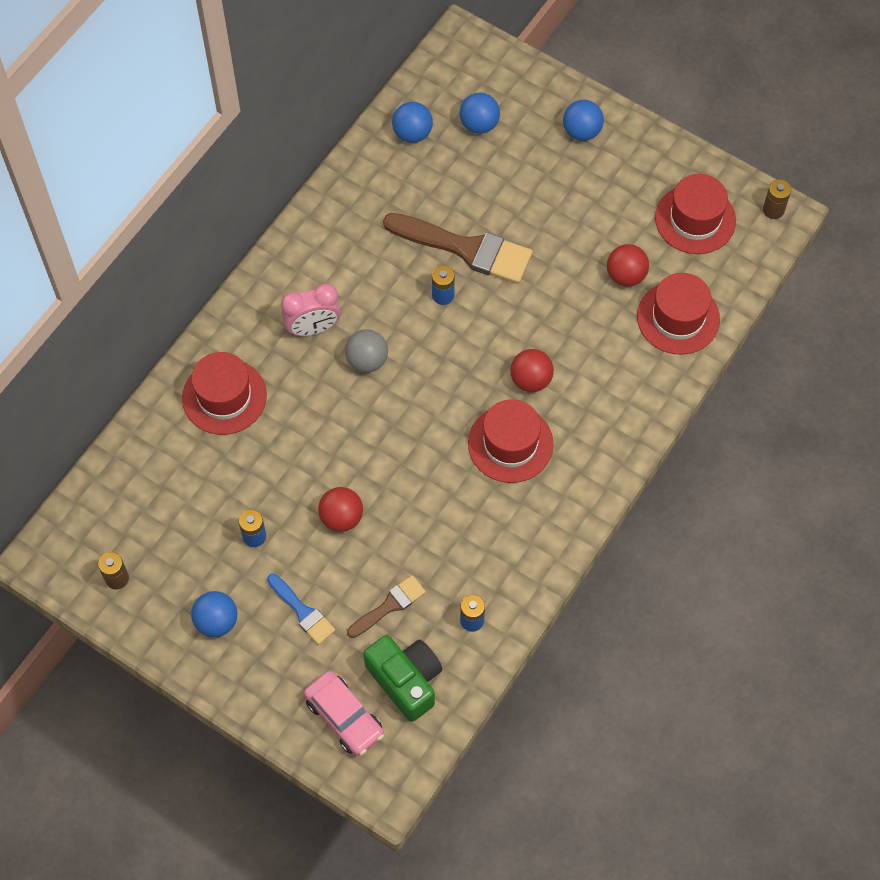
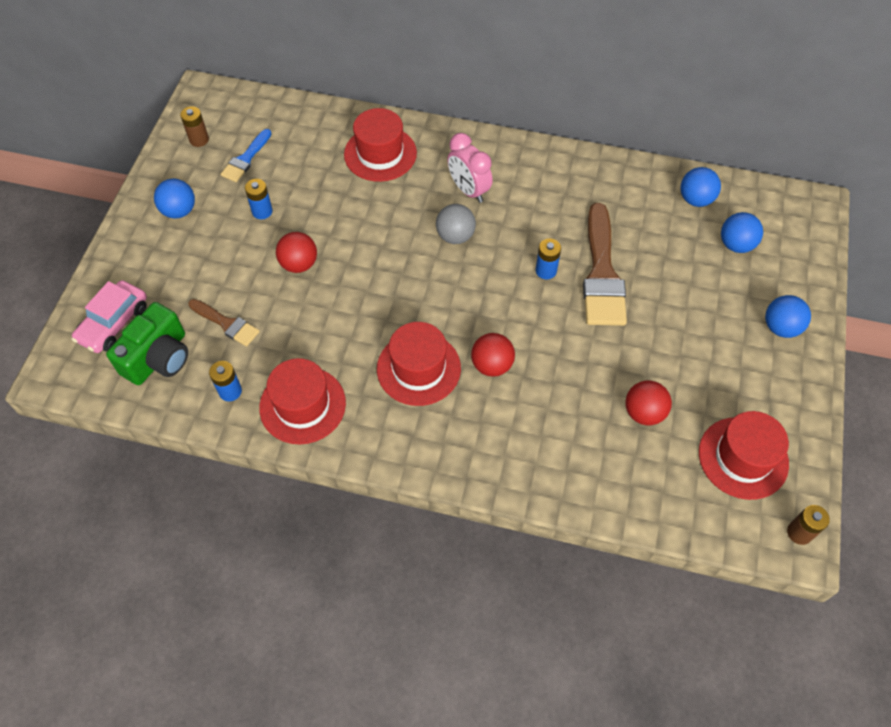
camera: 70 degrees right, 5 degrees down
blue brush [267,574,335,645] -> blue brush moved to [220,129,272,182]
red hat [637,273,720,355] -> red hat moved to [259,358,346,444]

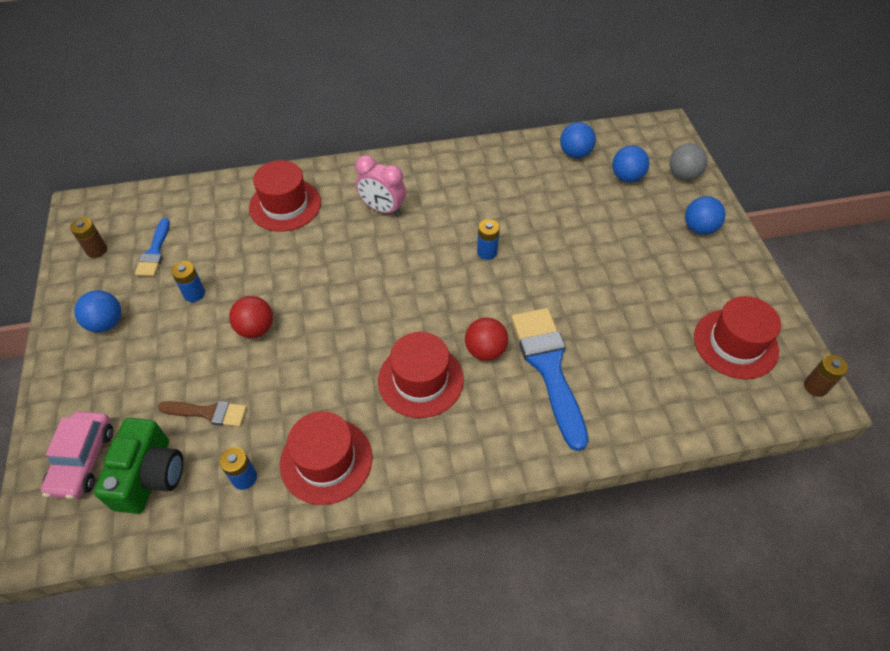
camera: 25 degrees left, 5 degrees down
grey ball [436,204,476,244] -> grey ball moved to [669,143,707,180]
brown brush [583,203,627,326] -> none
red ball [625,380,672,425] -> none
none -> blue brush [511,308,588,451]

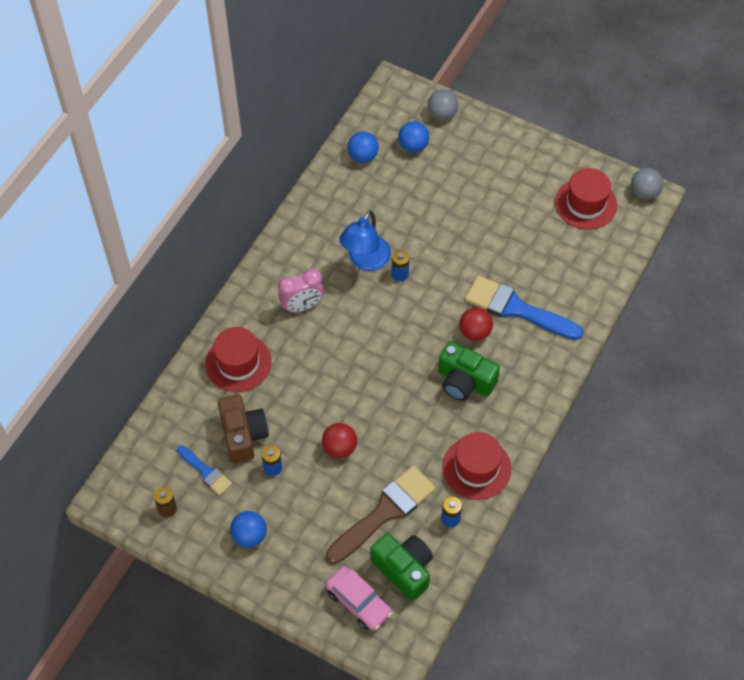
camera: 50 degrees left, 5 degrees up
brown brush [158,401,247,427] -> brown brush [326,466,436,564], size x1.87
red hat [378,332,464,418] -> green camera [438,342,500,401]
blue ball [685,196,726,235] -> none
brown battery [804,355,848,397] -> grey ball [631,168,663,200]
none -> brown camera [218,395,269,463]
none -> blue lamp [339,210,391,271]

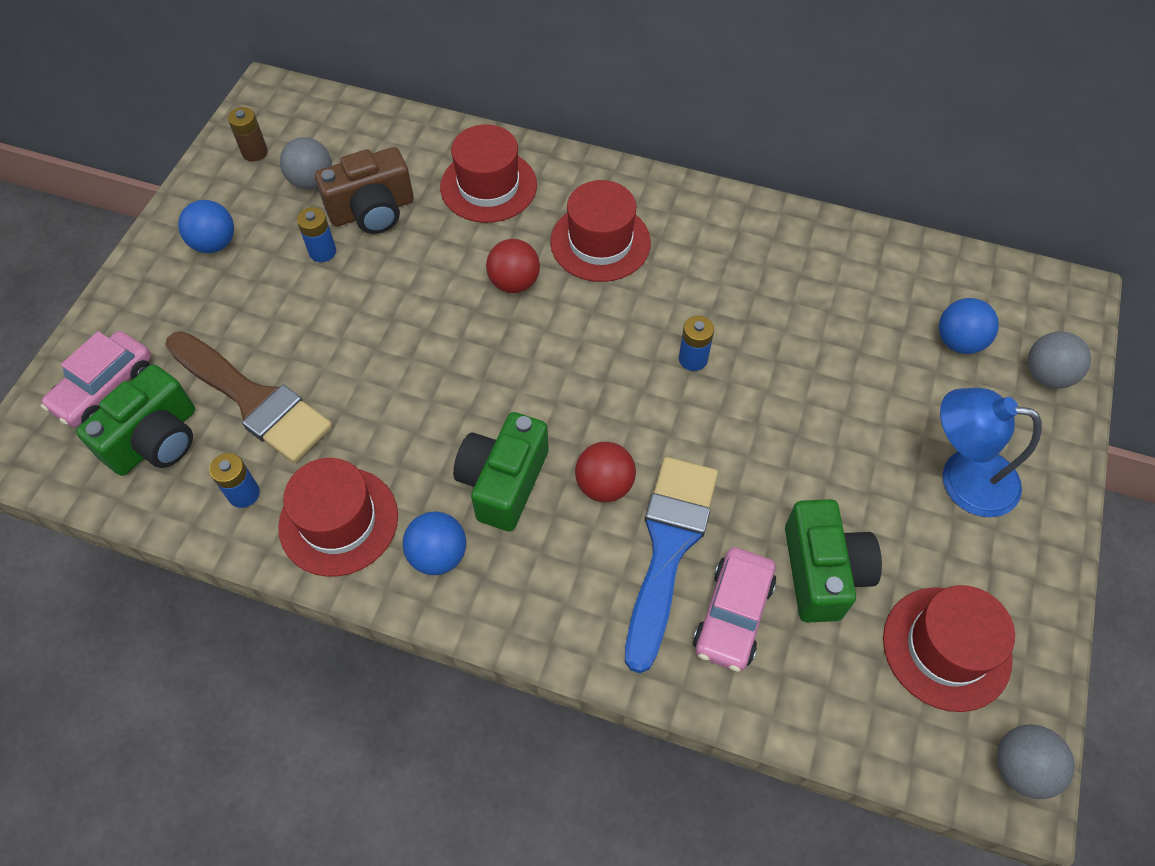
camera: 80 degrees right, 0 degrees up
blue brush [177,445,232,495] -> grey ball [280,137,332,189]
pink clock [278,269,324,313] -> red hat [550,180,651,282]
red ball [322,423,357,458] -> red ball moved to [486,239,540,293]
blue lamp [339,210,391,271] -> blue lamp moved to [940,388,1042,517]
blue ball [347,131,379,163] -> blue ball moved to [403,512,466,575]
none -> pink car [693,547,776,672]
none -> green camera [785,499,882,623]

